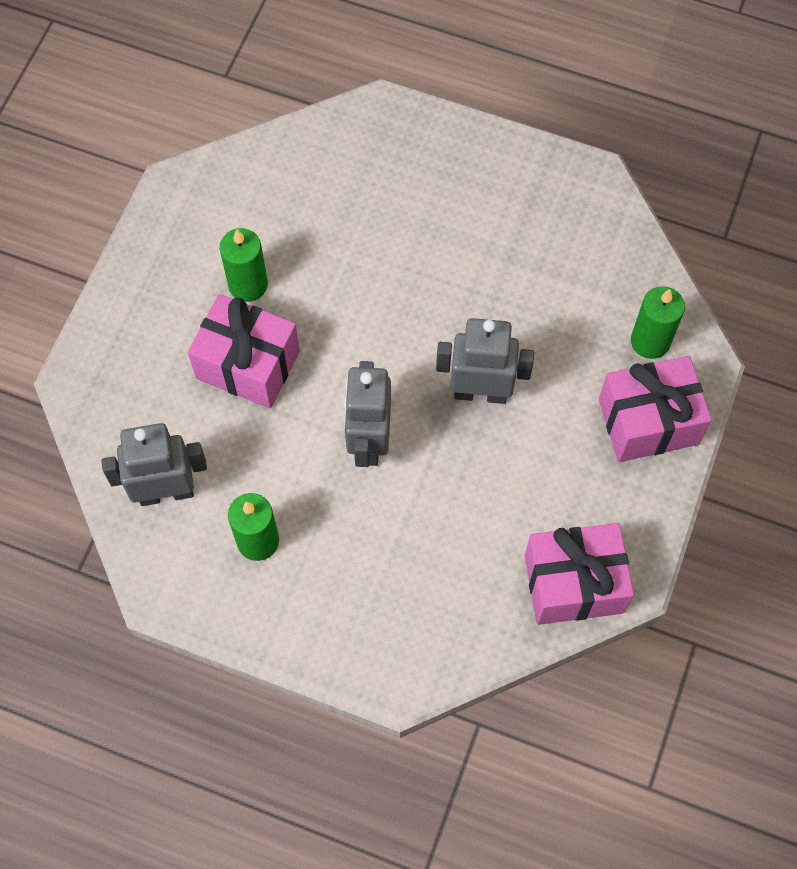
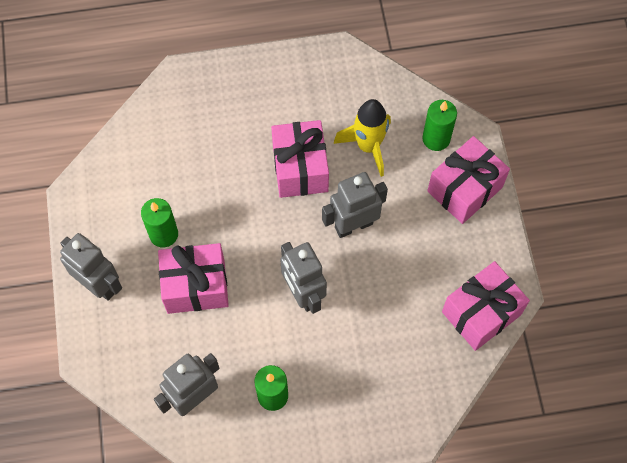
camera: 30 degrees left, 0 degrees up
none -> grey robot [60,233,122,301]
none -> pink gift [271,120,329,198]
none -> yellow rocket [334,99,391,177]

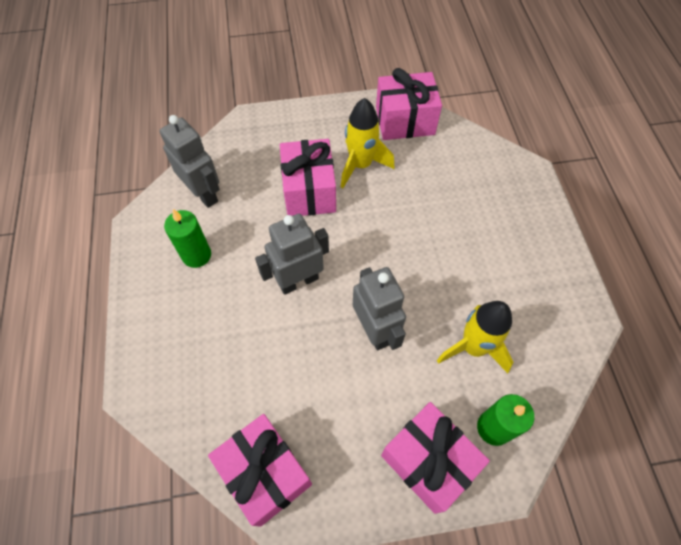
camera: 90 degrees right, 5 degrees down
grey robot [60,233,122,301] -> none
green candle [141,198,178,247] -> yellow rocket [341,98,394,188]
pink gift [271,120,329,198] -> pink gift moved to [376,68,442,140]

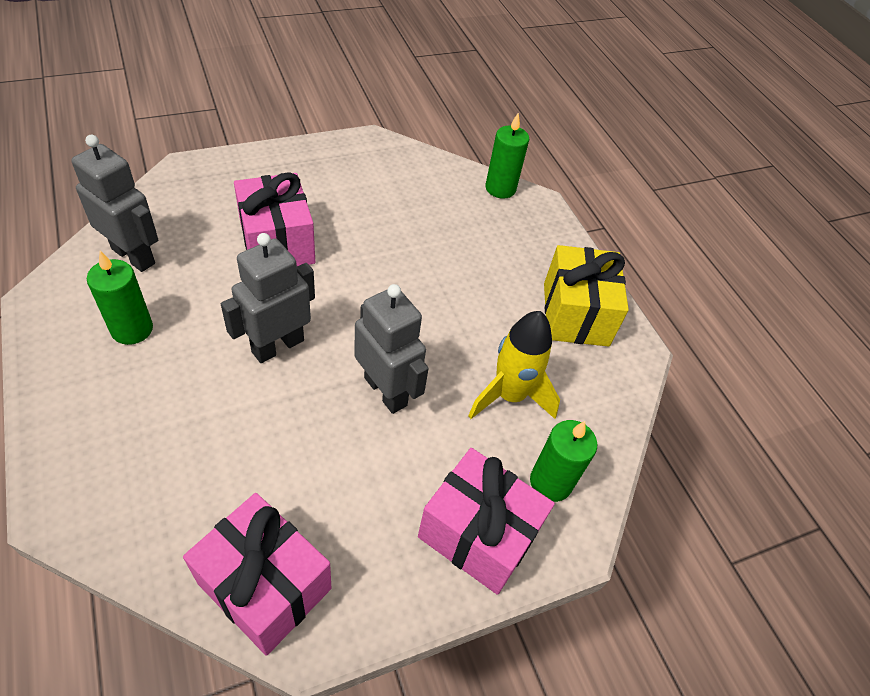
camera: 20 degrees left, 10 degrees down
yellow rocket [341,98,394,188] -> none
pink gift [376,68,442,140] -> none
none -> green candle [485,112,529,199]
none -> yellow gift [544,245,629,347]

